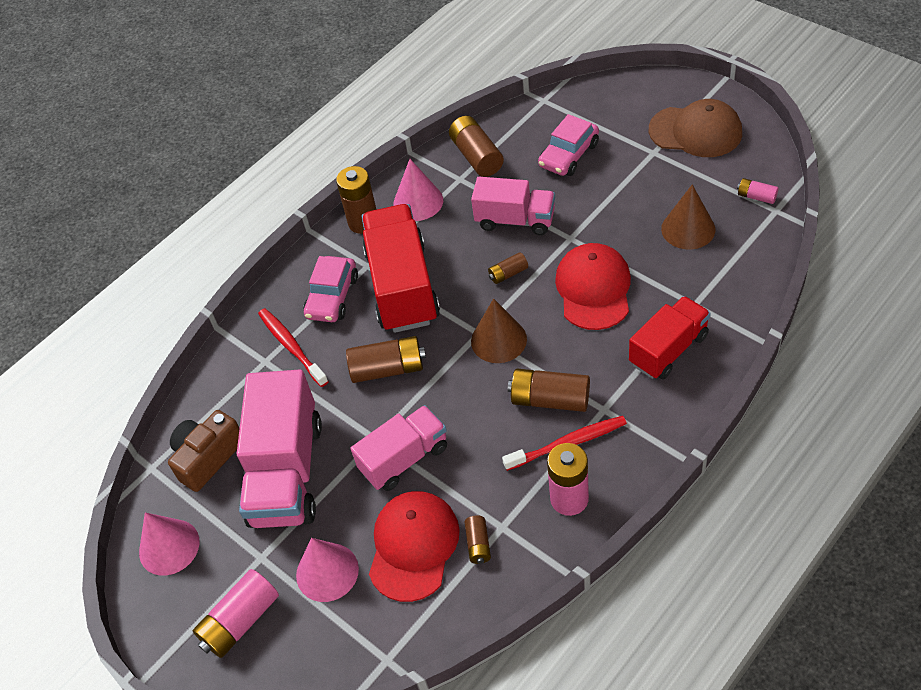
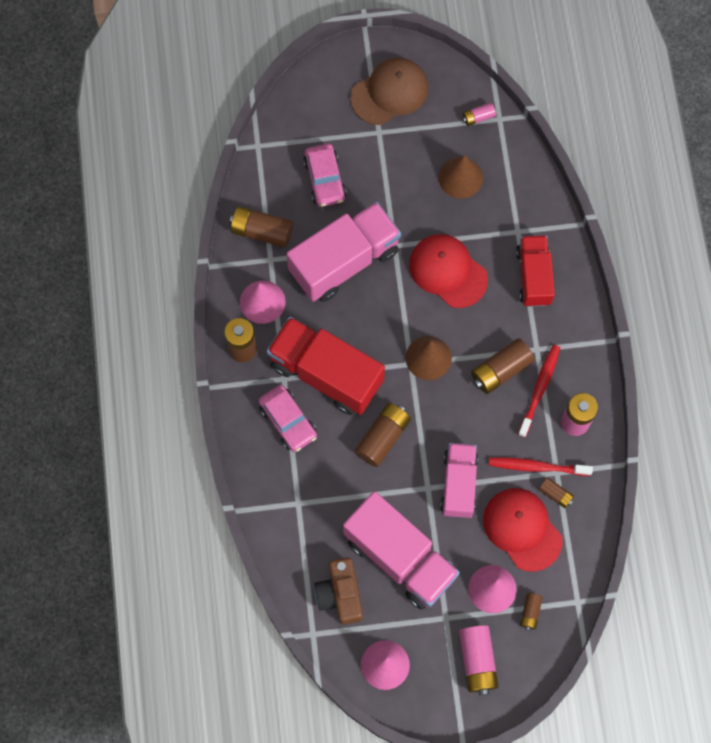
camera: 55 degrees left, 20 degrees up
red toothbrush [258,308,329,387] -> red toothbrush moved to [489,457,593,476]
pink truck [471,177,555,235] -> pink truck [286,202,401,302], size x1.59
brown battery [488,252,528,284] -> brown battery moved to [520,593,543,630]

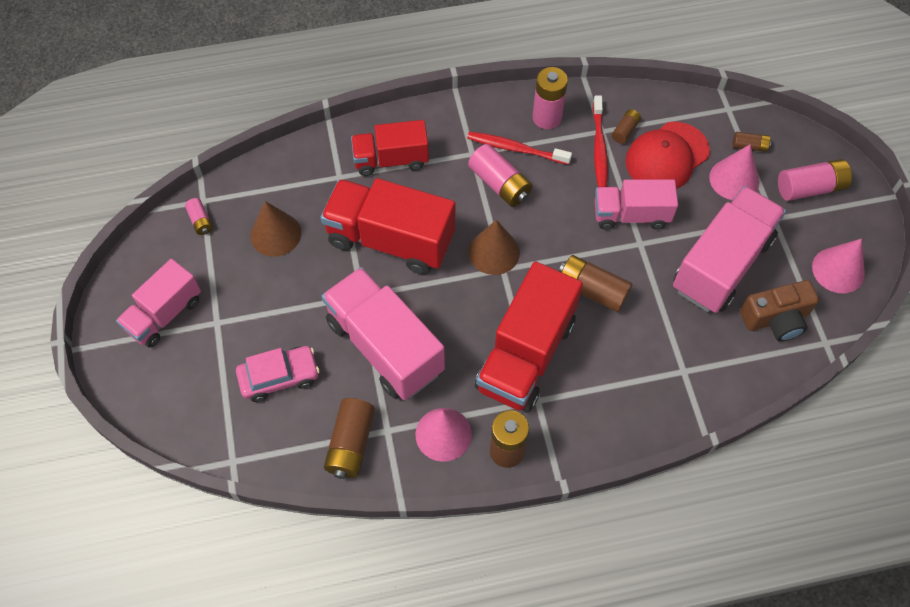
camera: 95 degrees left, 10 degrees down
pink car [258,385,317,452] -> none
brown cap [350,58,428,125] -> pink truck [116,259,201,348]
red cap [409,234,488,308] -> red truck [321,178,455,274]
brown battery [471,338,534,394] -> pink battery [468,144,533,207]

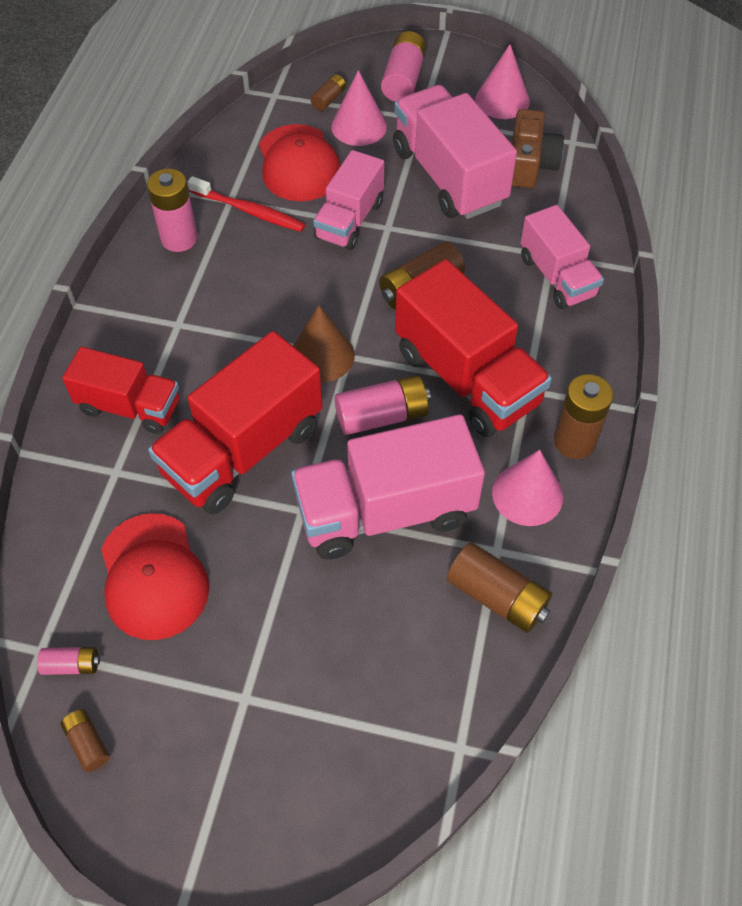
camera: 65 degrees left, 5 degrees down
pink truck [116,259,201,348] -> pink truck moved to [520,205,604,309]
pink car [236,346,320,402] -> none
brown cone [250,201,301,257] -> red cap [101,513,209,640]
red truck [351,120,429,176] -> red truck turned 90 degrees counterclockwise [62,347,179,434]
red toothbrush [467,132,572,165] -> none
pink battery [468,144,533,207] -> pink battery moved to [334,375,431,435]
brown battery [612,109,641,144] -> brown battery moved to [61,709,110,772]

